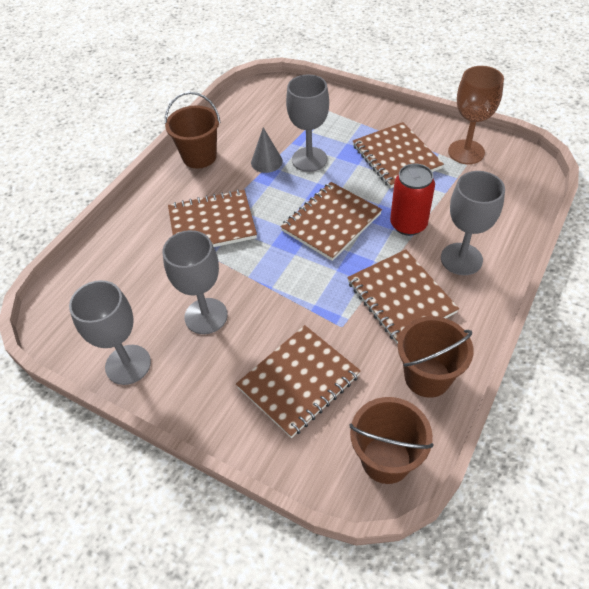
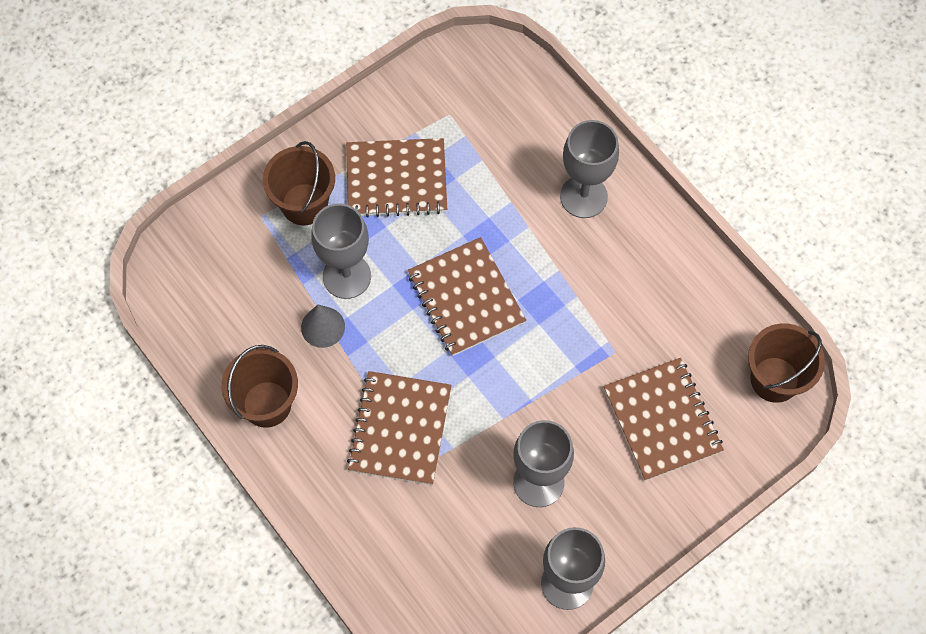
camera: 70 degrees left, 15 degrees up
brown notebook [347,249,459,344] -> none
red can [390,164,435,236] -> none
brown bucket [398,316,474,398] -> brown bucket moved to [263,141,335,225]
brown goblet [448,66,504,164] -> none

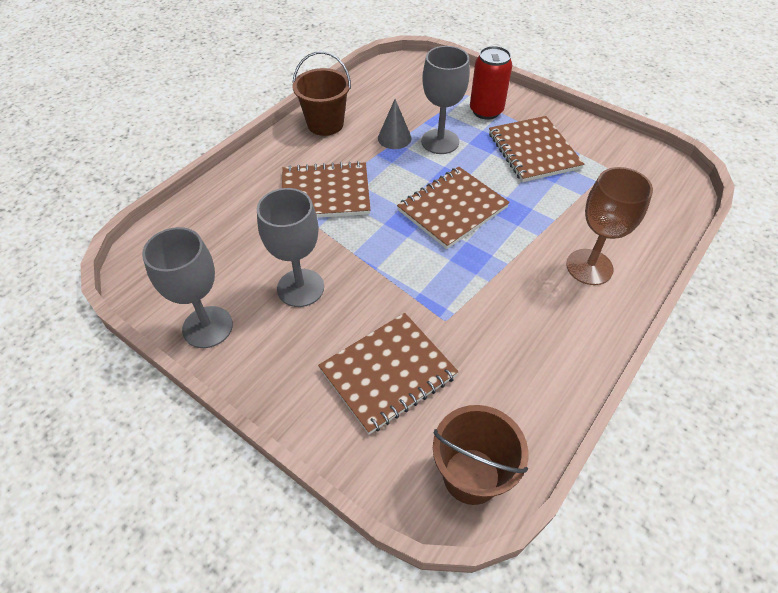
camera: 75 degrees right, 15 degrees down
brown bucket [263,141,335,225] -> red can [470,46,512,120]
grey goblet [560,120,619,218] -> brown goblet [566,167,653,285]

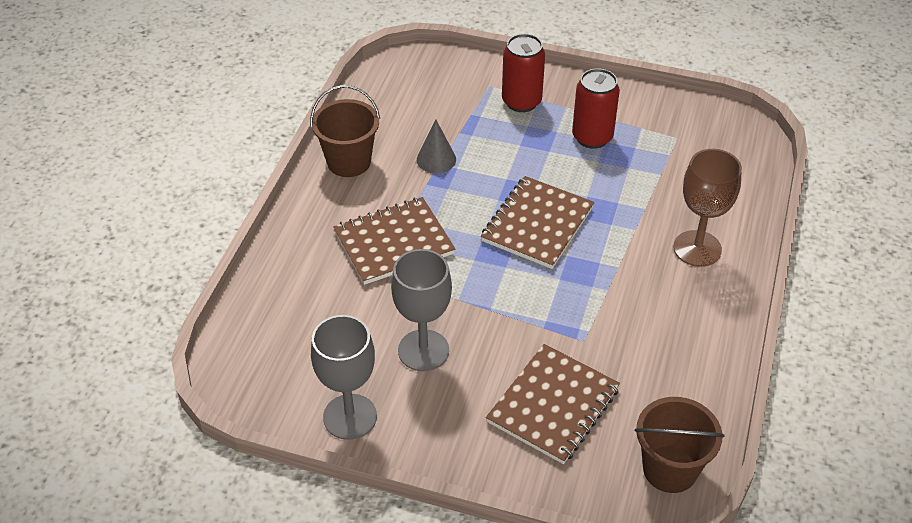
camera: 20 degrees left, 5 degrees down
grey goblet [421,46,470,154] -> none
brown notebook [489,116,584,182] -> red can [572,68,620,149]

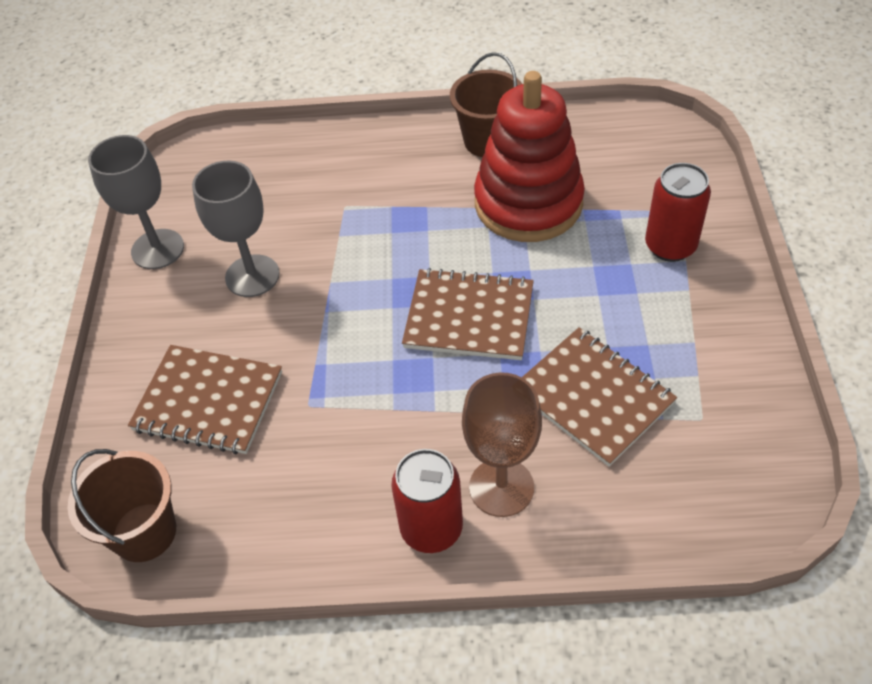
camera: 75 degrees right, 5 degrees up
brown notebook [333,197,455,285] -> brown notebook moved to [522,327,677,467]
grey cone [417,119,456,173] -> red stacking toy [474,71,585,242]
red can [572,68,620,149] -> red can moved to [391,449,463,553]

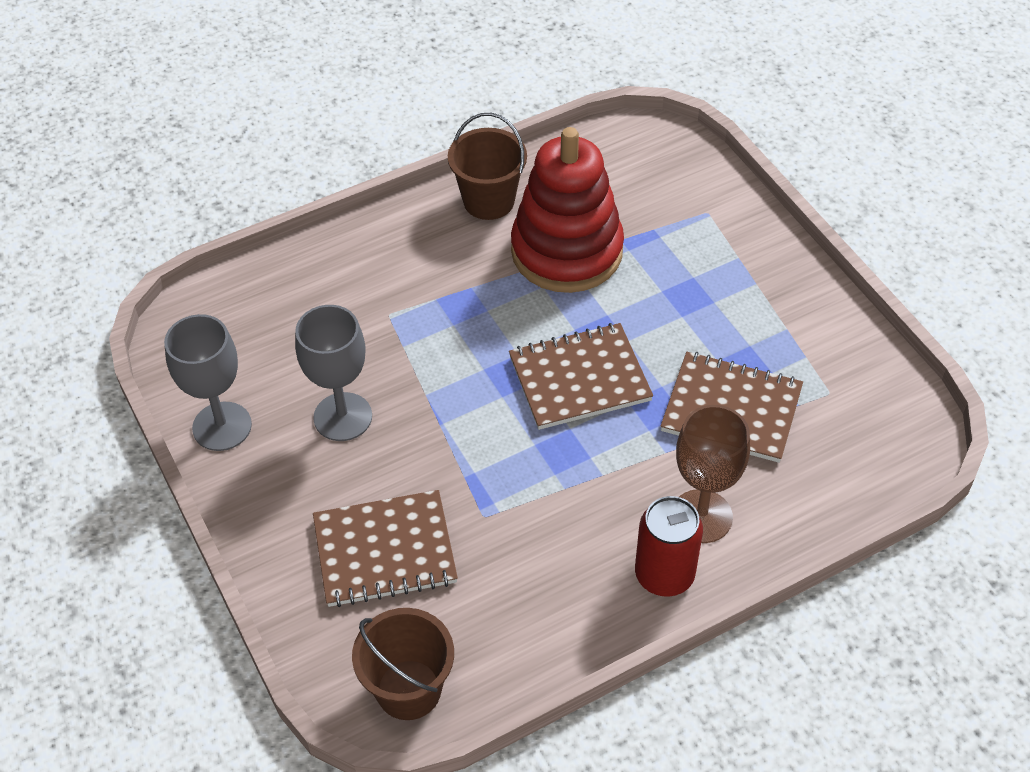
camera: 30 degrees left, 0 degrees up
red can [645,163,711,262] -> none

